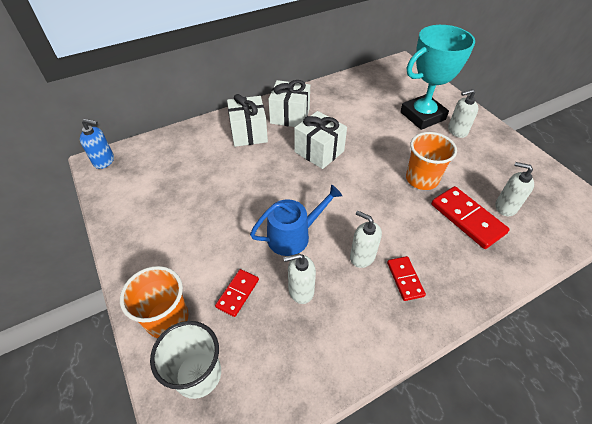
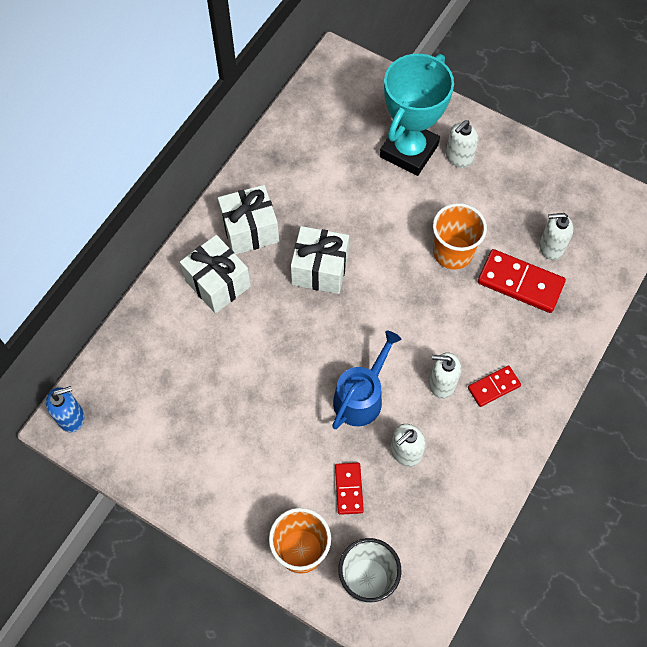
camera: 30 degrees left, 15 degrees up
red domino [387,256,426,301] -> red domino turned 75 degrees counterclockwise [468,365,521,407]

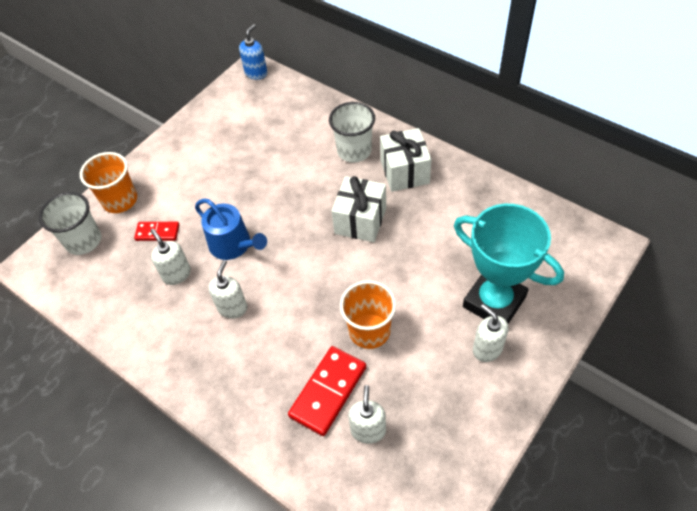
camera: 100 degrees right, 10 degrees down
blue soap dispenser [46,386,84,433] -> blue soap dispenser turned 135 degrees counterclockwise [239,24,267,80]
white gift [180,235,251,314] -> white cup [329,102,375,163]
red domino [468,365,521,407] -> none

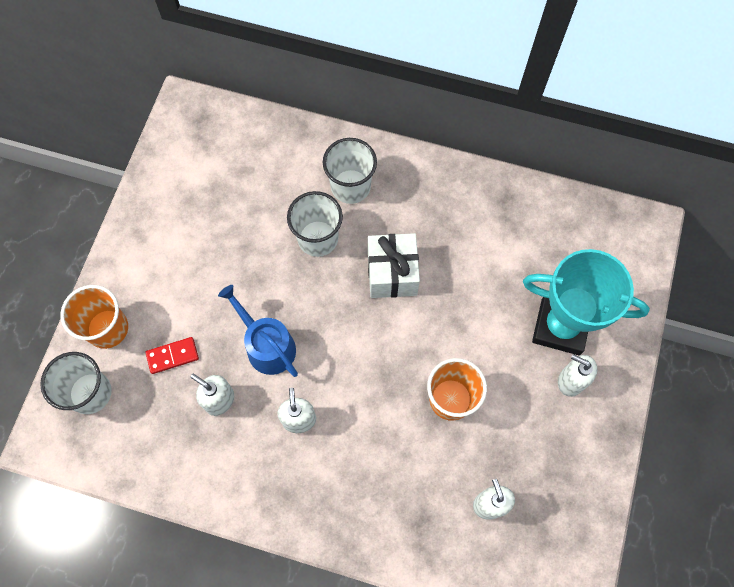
camera: 25 degrees left, 15 degrees up
blue watering can [195,198,267,260] -> blue watering can turned 150 degrees counterclockwise [218,285,298,377]
blue soap dispenser [239,24,267,80] -> none
red domino [288,346,366,436] -> none
white gift [380,128,432,192] -> none
none -> white cup [287,191,343,257]

